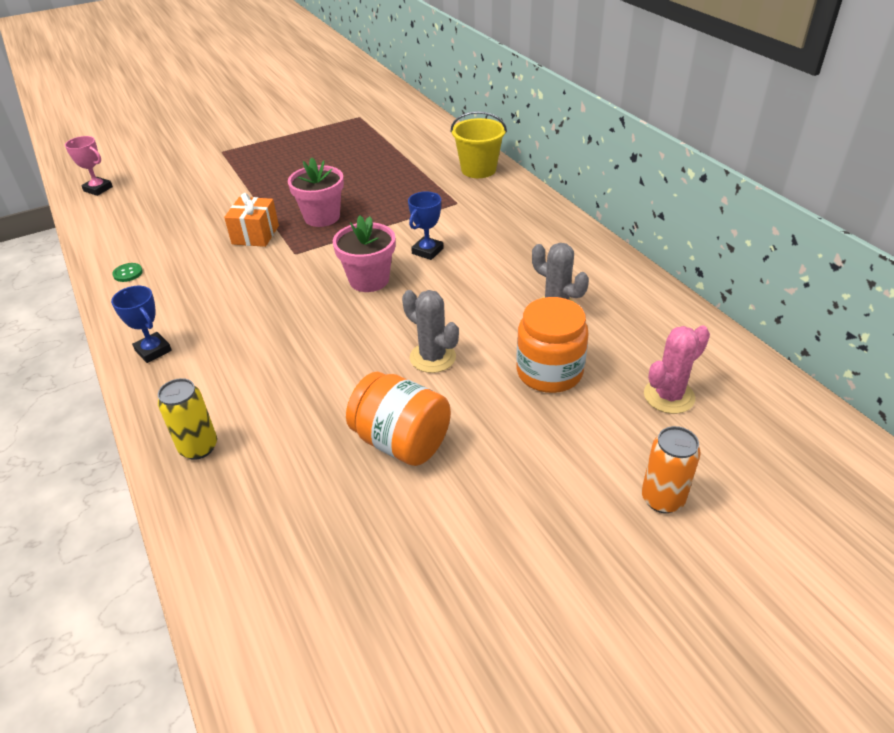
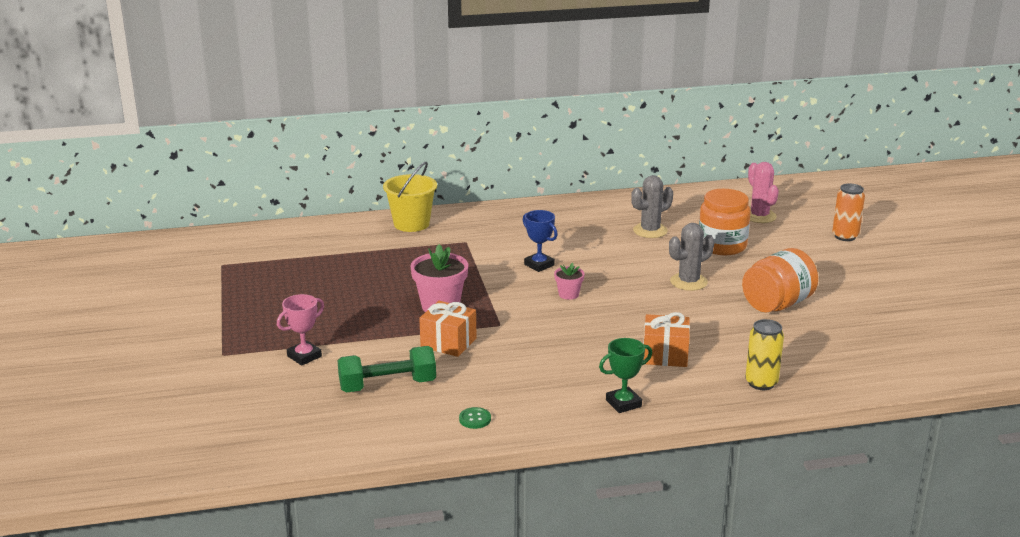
camera: 75 degrees left, 15 degrees down
pink trophy [65,136,113,196] -> pink trophy moved to [277,294,324,365]
blue trophy [111,286,172,363] -> green trophy [599,338,652,413]
pink flower pot [333,215,395,292] -> pink flower pot [554,263,585,300], size x0.54
none -> green dumbbell [337,346,436,392]
none -> orange gift [643,312,690,367]

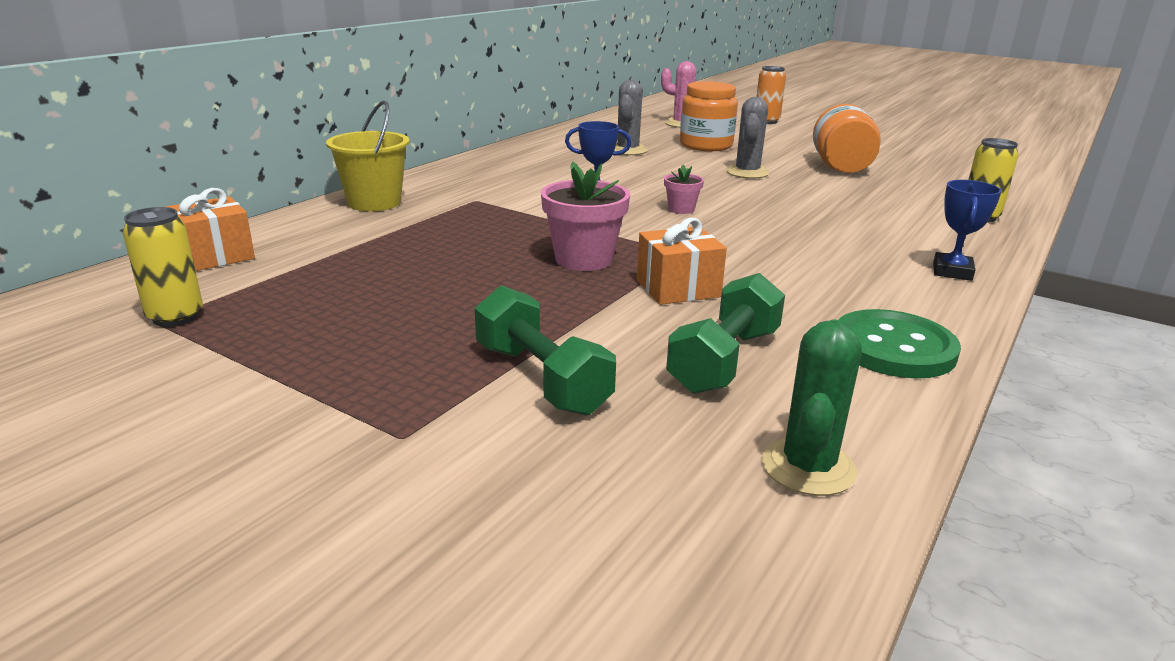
camera: 45 degrees left, 0 degrees up
pink trophy [277,294,324,365] -> green dumbbell [475,285,616,416]
green button [459,407,491,429] -> green button [839,309,961,378], size x2.31
green trophy [599,338,652,413] -> blue trophy [933,180,1002,281]
orange gift [643,312,690,367] -> orange gift moved to [166,188,255,271]
none -> yellow can [123,207,203,327]
none -> green cactus [762,319,862,496]

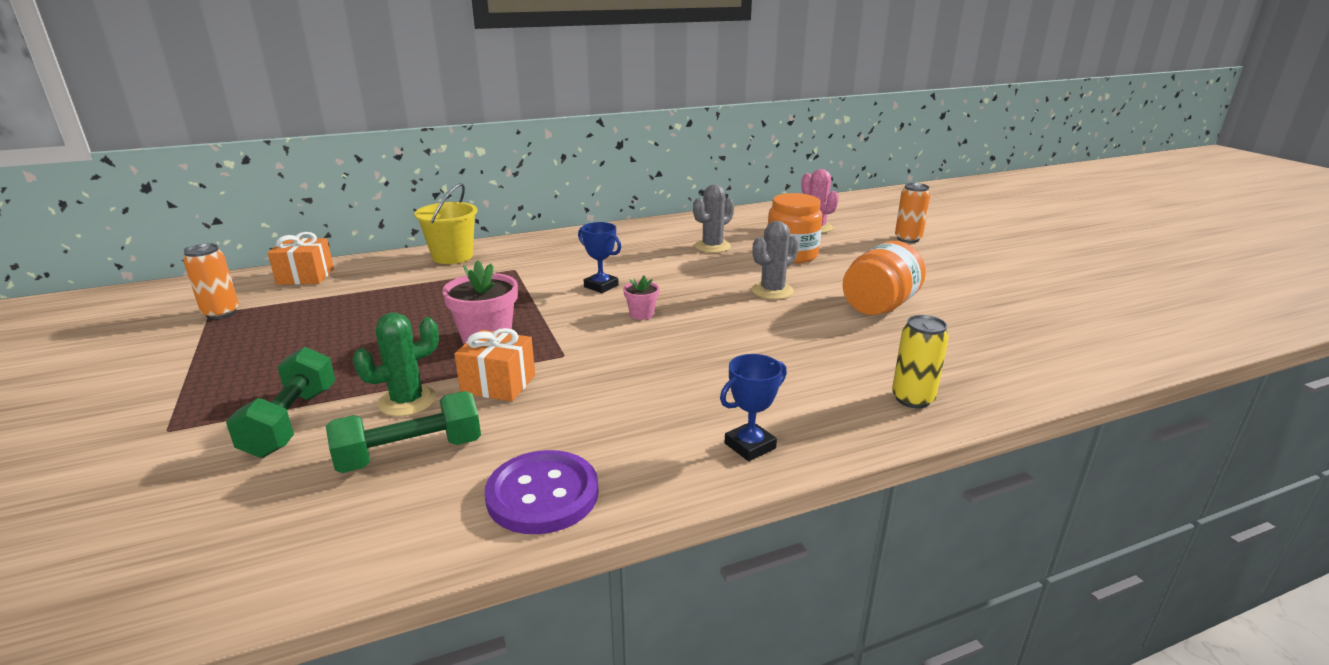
camera: 35 degrees right, 0 degrees up
yellow can [123,207,203,327] -> orange can [183,244,239,319]
green cactus [762,319,862,496] -> green cactus moved to [353,312,439,417]
green button [839,309,961,378] -> purple button [485,450,599,534]

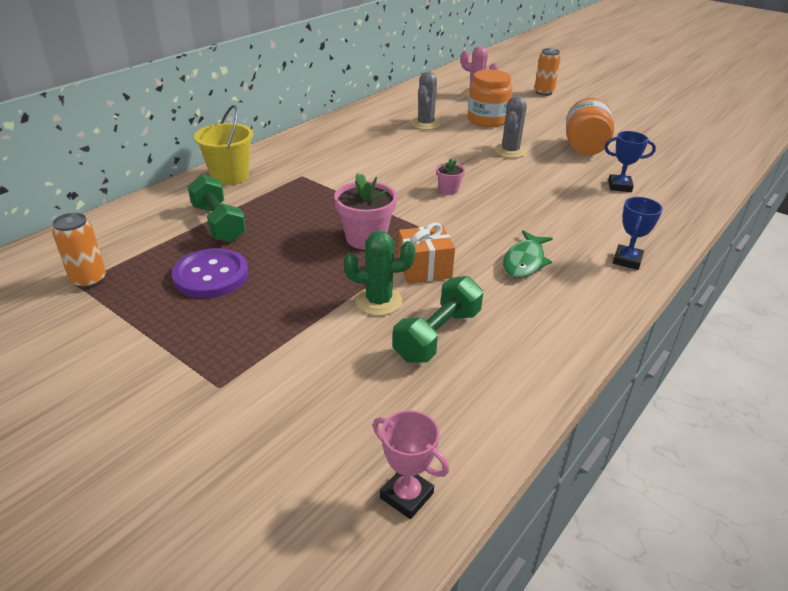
camera: 30 degrees left, 10 degrees up
green dumbbell [226,347,335,458] -> green dumbbell moved to [187,174,246,243]
orange gift [268,232,334,285] -> none
green cactus [353,312,439,417] -> green cactus turned 60 degrees clockwise [344,230,415,316]
purple button [485,450,599,534] -> purple button moved to [172,248,249,298]
blue trophy [578,222,621,293] -> blue trophy moved to [604,131,656,192]
yellow can [892,315,949,408] -> none
none -> pink trophy [373,410,449,519]
none -> green fish [503,230,553,278]

